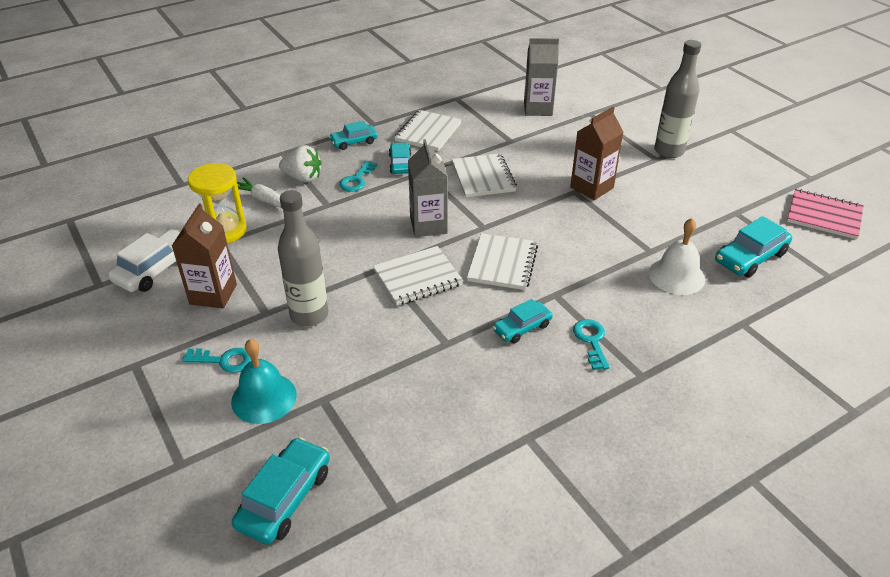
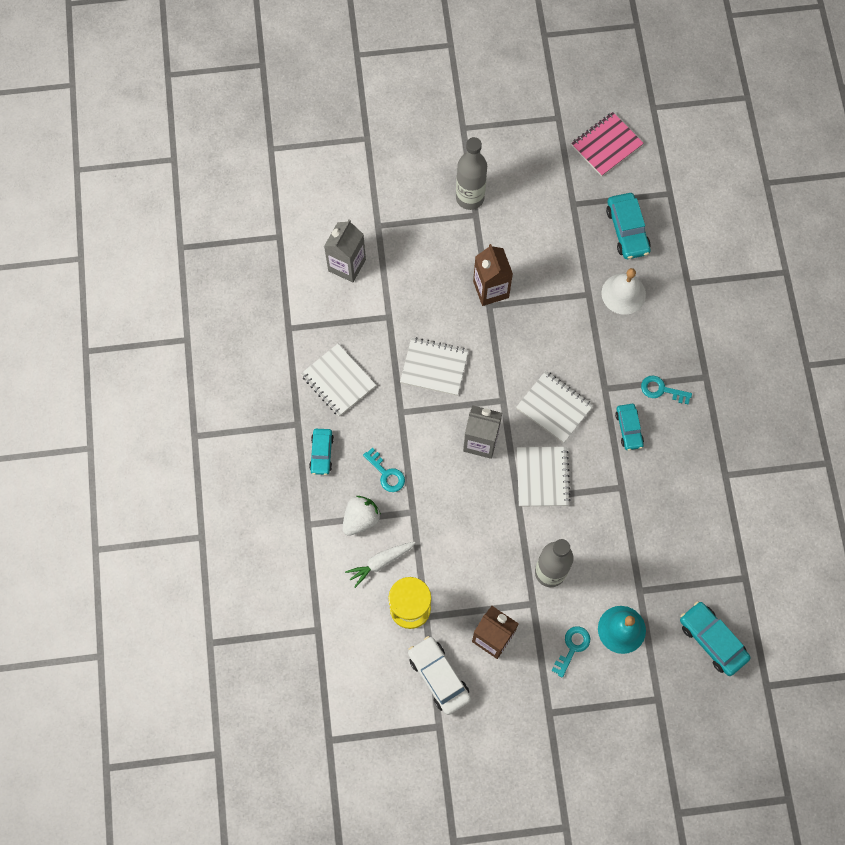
camera: 65 degrees left, 30 degrees up
turquoise car [389,142,411,174] -> none

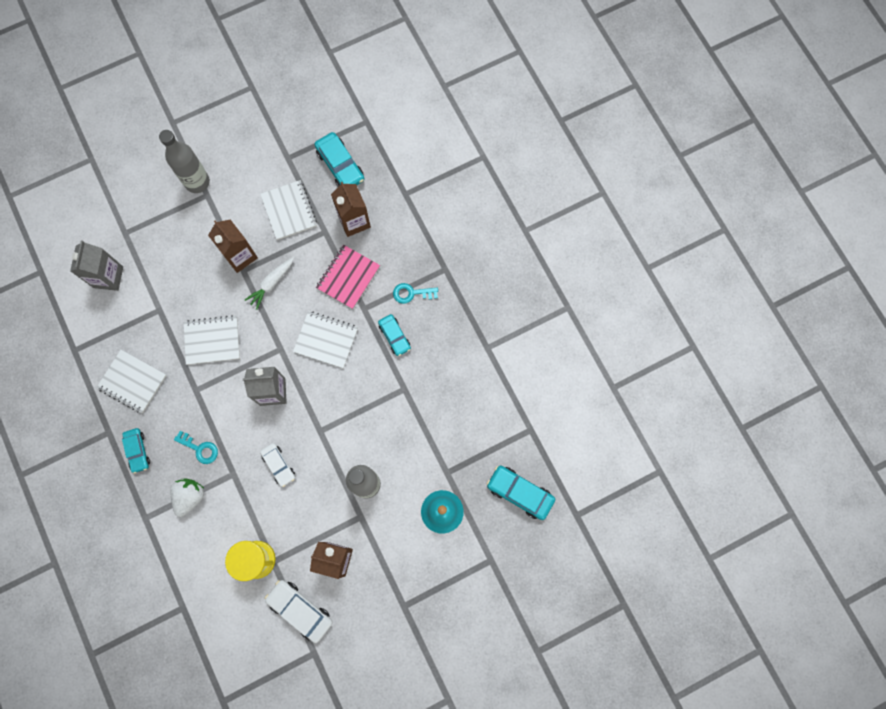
camera: 20 degrees left, 5 degrees up
white carrot [345,542,415,588] -> white carrot moved to [245,258,294,310]
white notebook [517,447,571,507] -> white notebook moved to [260,180,317,240]
turquoise key [552,626,590,678] -> none
pink notebook [571,112,644,177] -> pink notebook moved to [316,245,380,309]
white bell [602,268,646,315] -> brown carton [331,182,371,237]
none -> white car [260,443,295,487]

